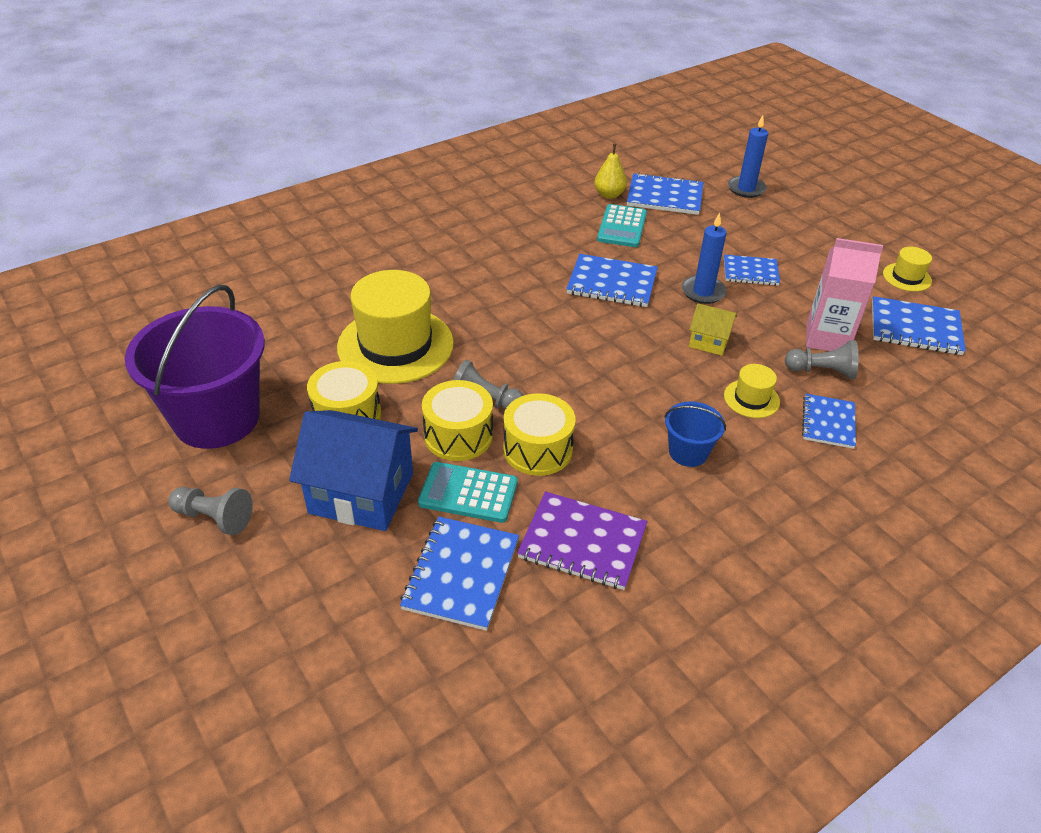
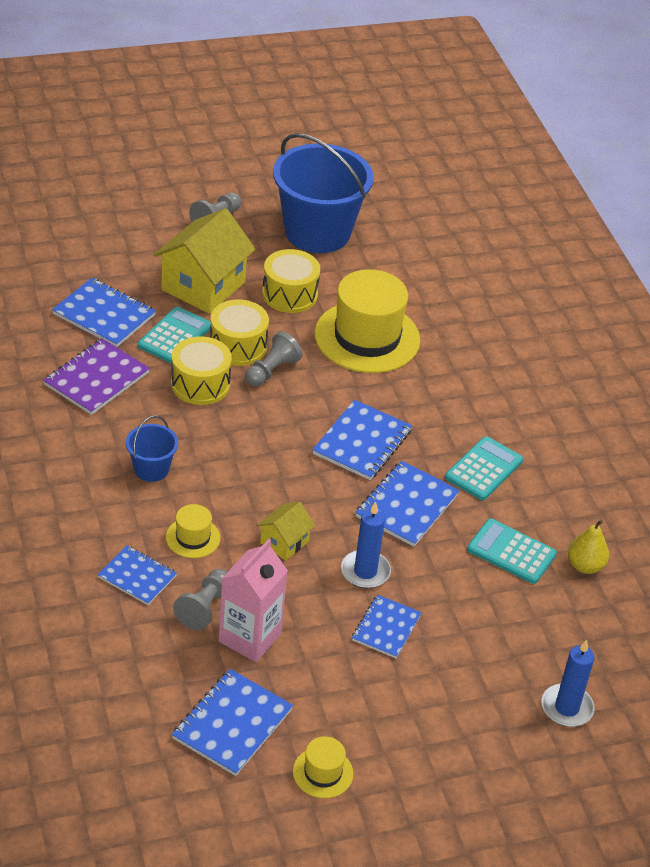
camera: 105 degrees right, 0 degrees up
purple bucket [125,285,265,449] -> blue bucket [273,133,374,253]
blue house [289,410,418,531] -> yellow house [154,208,256,314]
blue notebook [627,173,703,215] -> blue notebook moved to [312,400,412,480]
none -> turquoise calculator [445,436,523,500]

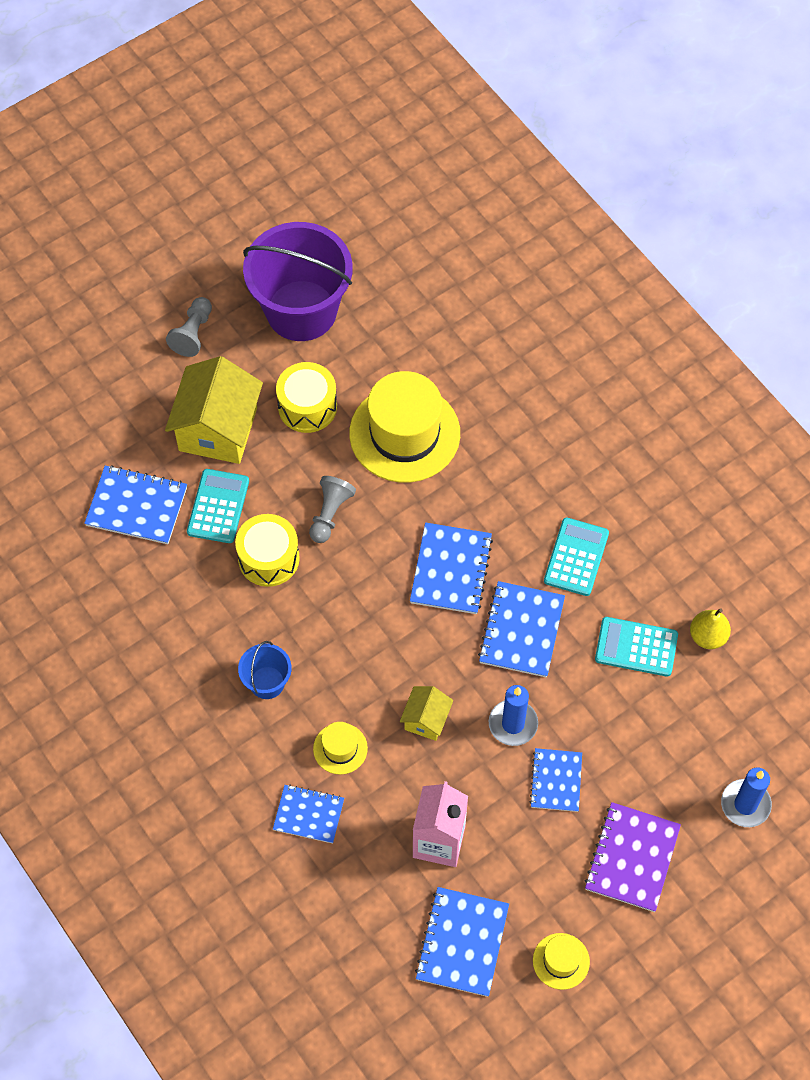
camera: 15 degrees left, 20 degrees up
purple notebook [43,339,150,415] -> purple notebook moved to [584,802,681,912]
grey pawn [173,569,227,630] -> none
yellow drum [210,299,269,366] -> none
blue bucket [273,133,374,253] -> purple bucket [243,222,353,341]

